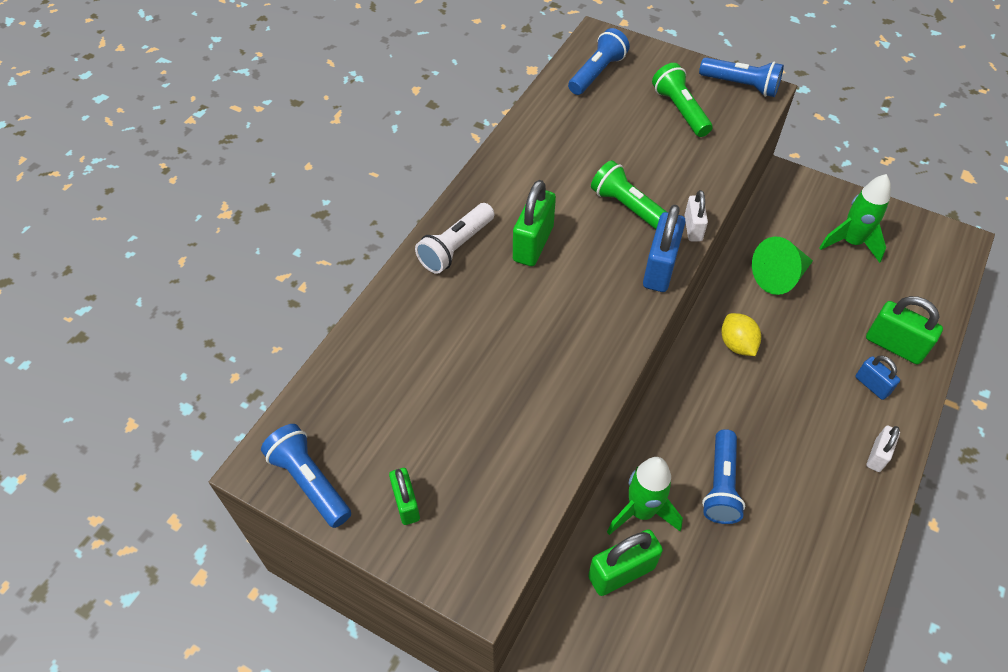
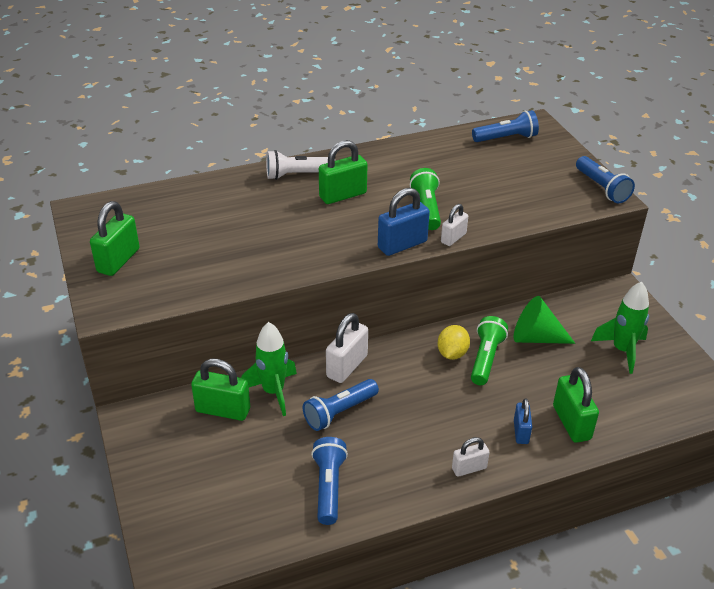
camera: 40 degrees right, 15 degrees down
blue flashlight [261,424,351,528] -> blue flashlight moved to [311,437,348,525]
green padlock [389,468,420,525] -> green padlock [90,201,140,276], size x1.64
green flashlight [652,63,713,137] -> green flashlight moved to [471,316,508,385]
none -> white padlock [326,313,368,383]

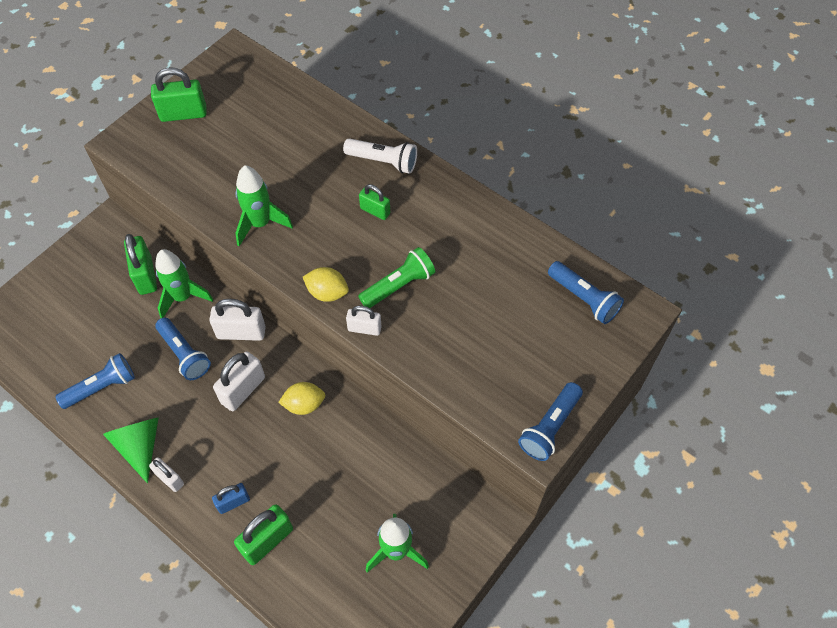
camera: 60 degrees right, 20 degrees up
white flashlight [266,150,328,180] -> white flashlight turned 150 degrees clockwise [343,138,417,174]
blue flashlight [303,379,379,431] -> blue flashlight turned 150 degrees counterclockwise [155,317,211,380]
green padlock [319,140,368,204] -> green padlock [359,184,390,220], size x0.61
blue padlock [378,188,430,256] -> yellow lemon [303,267,349,302]
green flashlight [471,316,508,385] -> none
green cone [513,296,575,344] -> green cone moved to [103,417,159,483]
none -> white padlock [213,352,265,411]
none -> green rocket [236,165,293,246]

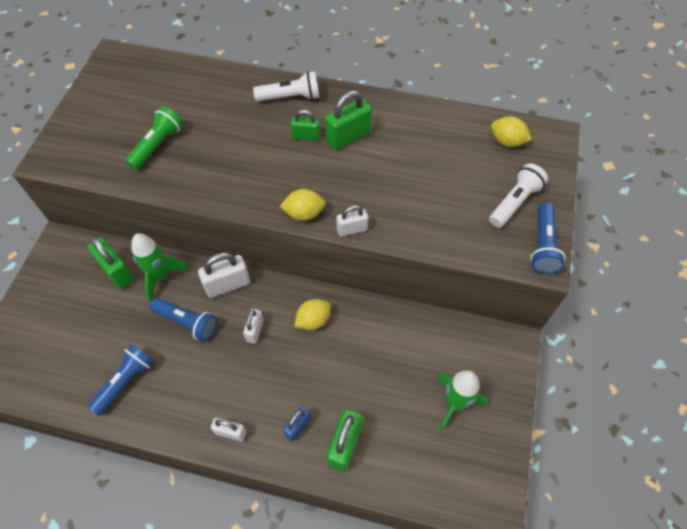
camera: 25 degrees left, 0 degrees up
green cone [103,417,159,483] -> none
green padlock [151,68,207,122] -> green padlock moved to [325,91,372,150]
white padlock [213,352,265,411] -> white padlock [243,309,263,343], size x0.61
green rocket [236,165,293,246] -> none
green flashlight [358,247,435,308] -> green flashlight moved to [125,106,183,170]
blue flashlight [548,261,624,324] -> yellow lemon [491,116,532,147]
none -> white flashlight [489,163,548,228]

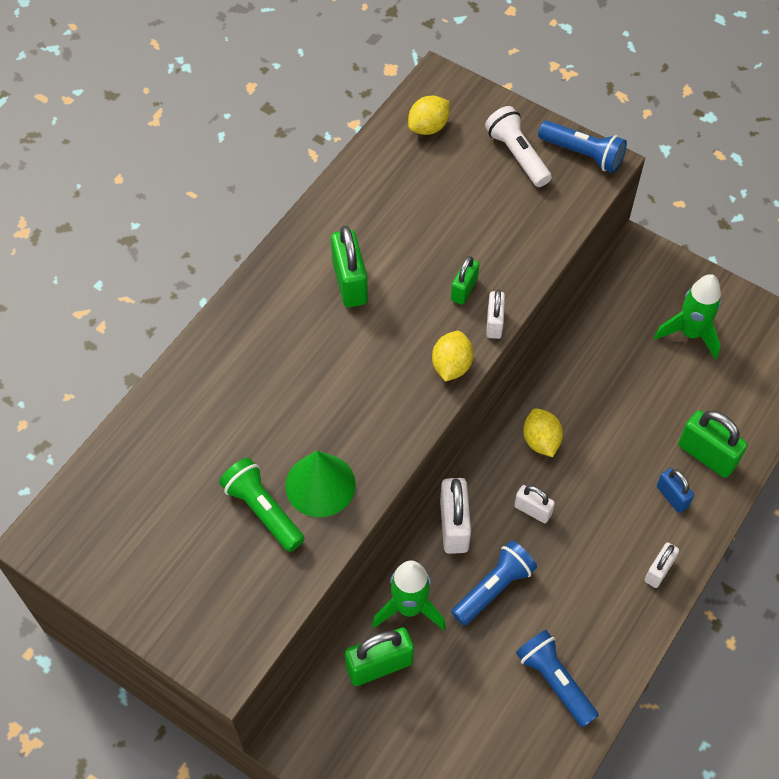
camera: 70 degrees left, 0 degrees up
white flashlight [253,71,319,101] -> none
green padlock [291,110,320,141] -> green padlock moved to [451,256,479,305]
none -> green cone [285,451,356,517]

